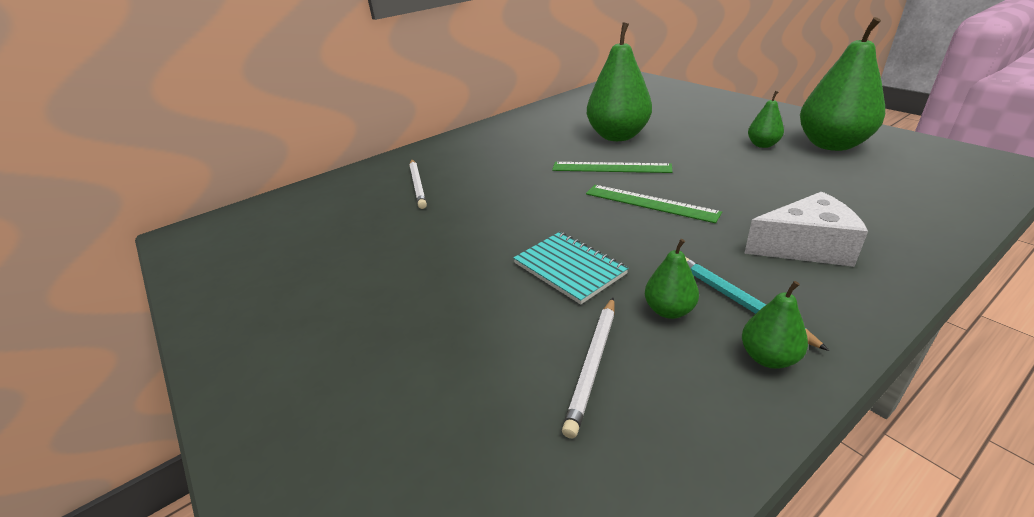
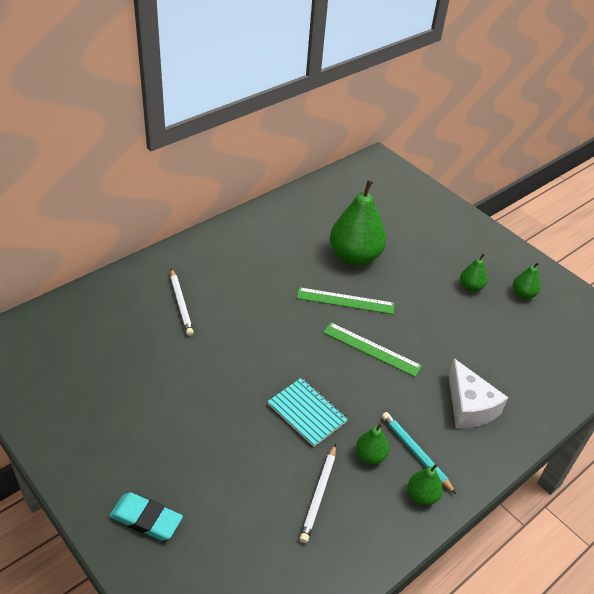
camera: 10 degrees left, 10 degrees up
white cheese [744,191,868,267] -> white cheese turned 75 degrees clockwise [448,359,508,428]
green pear [800,17,885,151] -> green pear [513,262,541,299], size x0.47
none -> turquoise eraser [109,492,183,541]

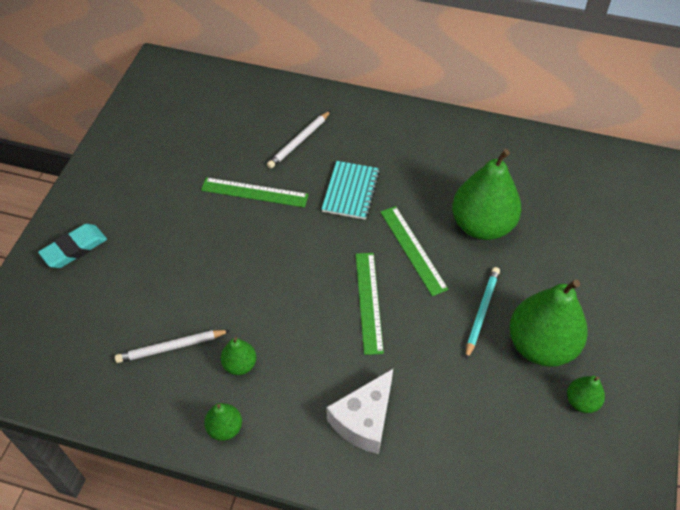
camera: 60 degrees right, 10 degrees up
turquoise eraser [109,492,183,541] -> turquoise eraser turned 60 degrees clockwise [38,224,107,268]
turquoise notebook [268,378,348,447] -> turquoise notebook moved to [321,161,380,220]
turquoise pencil [382,412,456,494] -> turquoise pencil moved to [466,267,500,360]
green pear [460,254,487,292] -> green pear [509,280,588,367], size x2.13
none -> green ruler [201,177,309,208]

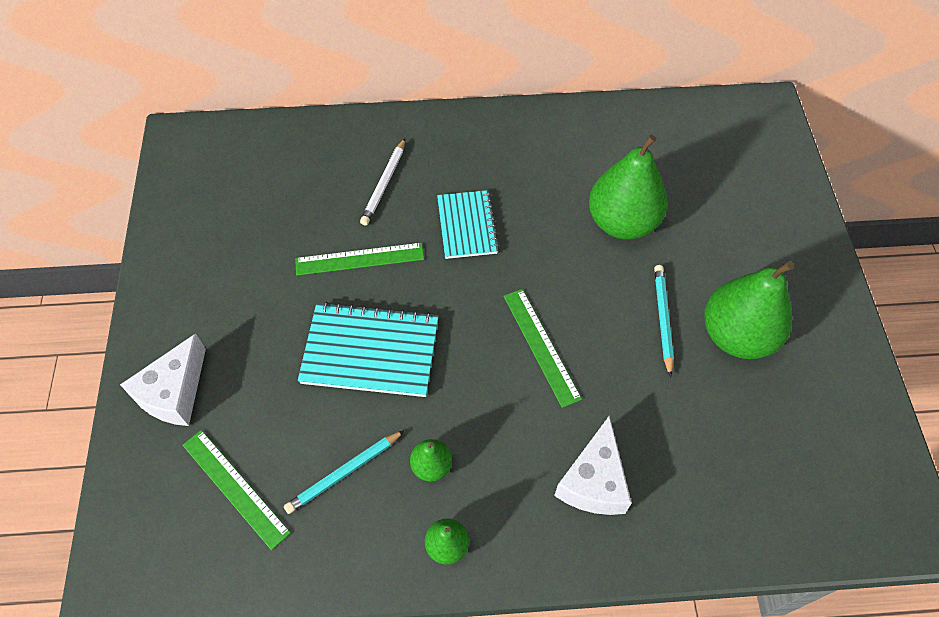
camera: 20 degrees left, 5 degrees up
turquoise eraser [38,224,107,268] -> white cheese [120,333,206,426]
white pencil [115,330,231,363] -> turquoise pencil [284,430,405,514]
green ruler [380,206,449,296] -> green ruler moved to [183,430,291,550]
green pear [567,376,605,413] -> none
none -> turquoise notebook [298,302,439,397]

